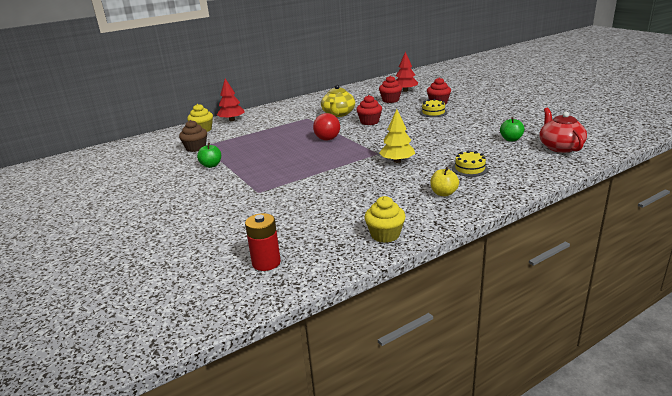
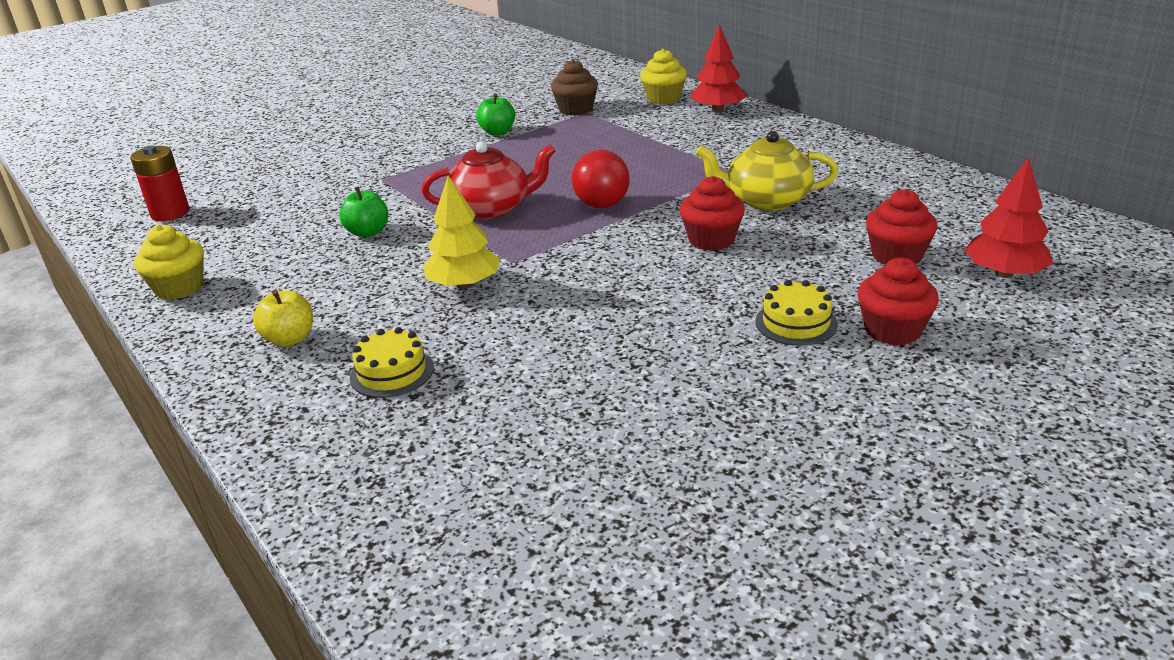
camera: 85 degrees right, 5 degrees up
green apple [500,117,524,142] -> green apple moved to [339,186,389,237]
red teapot [539,108,587,153] -> red teapot moved to [422,142,556,219]

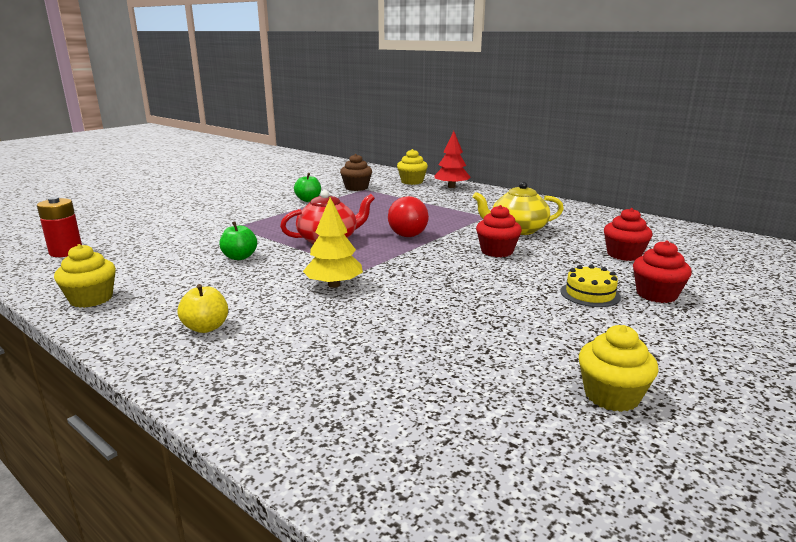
camera: 15 degrees left, 10 degrees down
yellow cake [350,327,434,398] -> none
red tree [964,157,1053,278] -> none
none -> yellow cupcake [579,325,659,412]

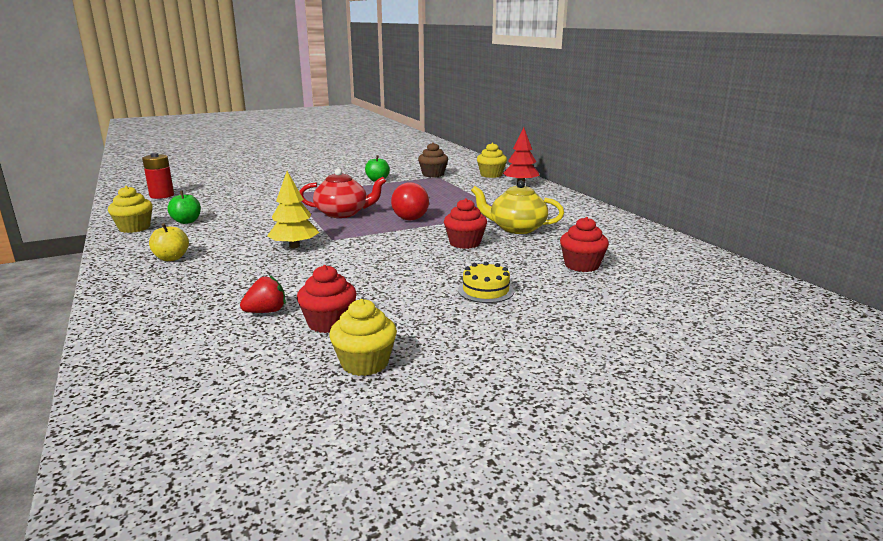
camera: 25 degrees right, 0 degrees up
green apple [219,222,257,260] -> green apple moved to [167,190,201,224]
red cupcake [633,240,692,303] -> red cupcake moved to [297,265,357,333]
none -> red strawberry [240,275,286,313]

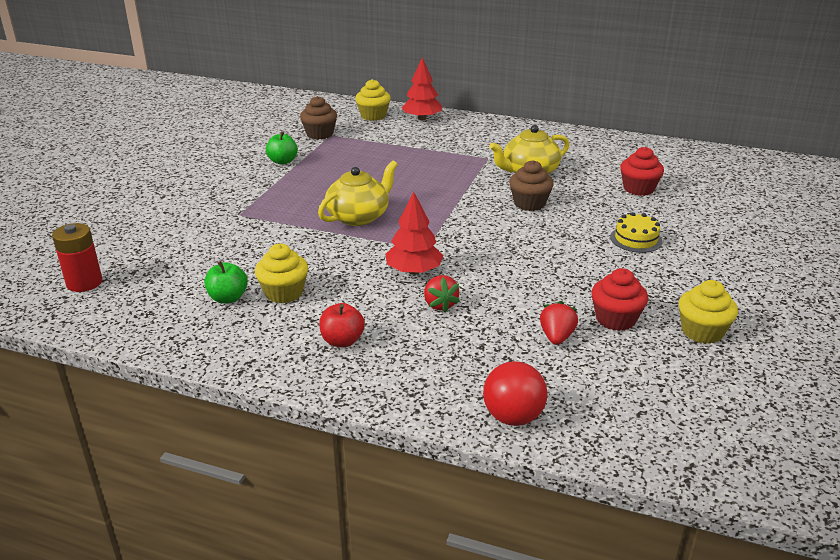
camera: 45 degrees left, 10 degrees up
yellow cupcake [108,186,153,233] -> yellow cupcake moved to [255,244,308,303]
yellow apple [149,223,189,261] -> red apple [319,303,365,347]
yellow tree [267,171,319,248] -> red tree [385,192,443,274]
red teapot [299,168,386,218] -> yellow teapot [318,160,398,226]
red ball [391,182,429,220] -> red ball moved to [483,361,547,426]
red cupcake [444,198,487,249] -> brown cupcake [509,160,554,211]
none -> red strawberry [424,275,460,313]

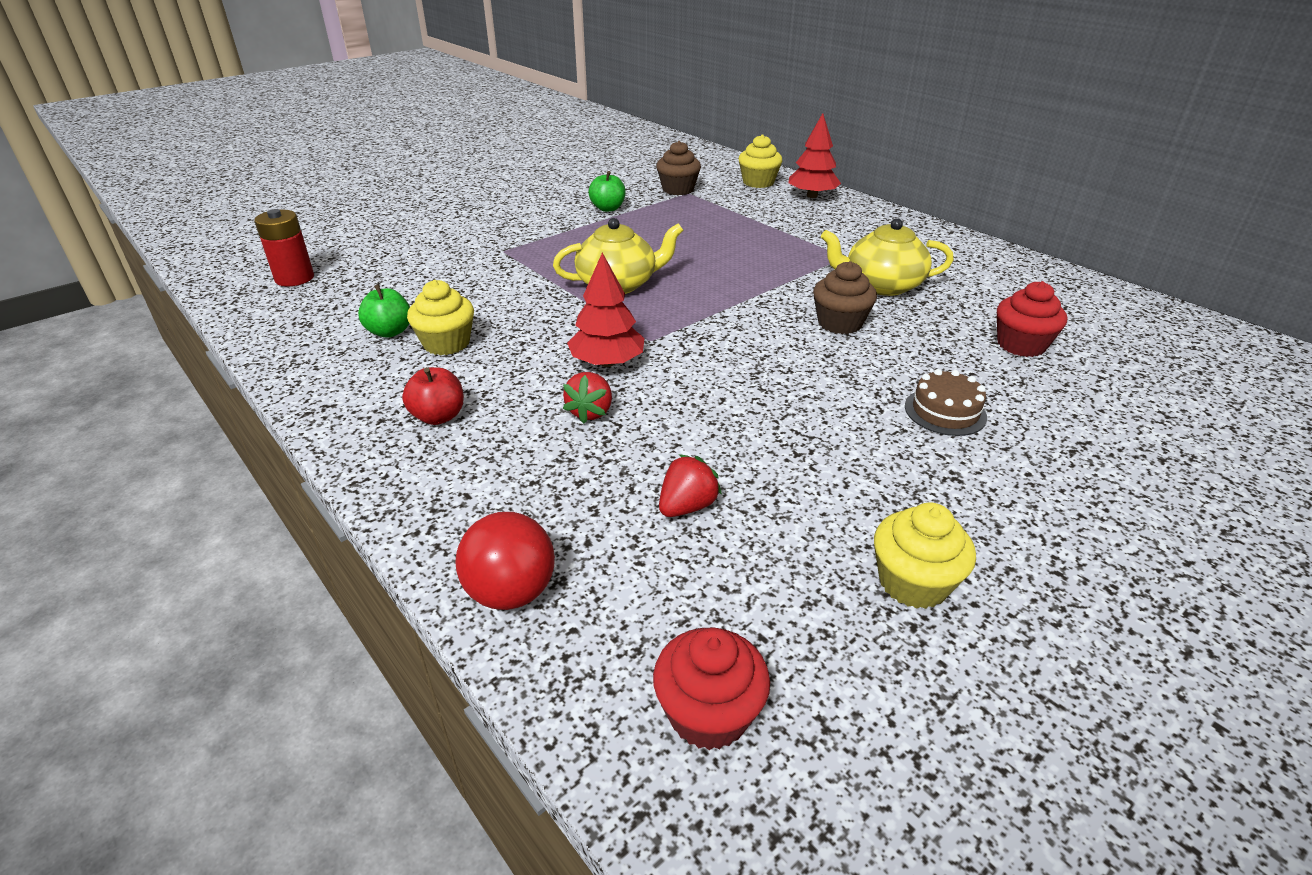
camera: 30 degrees right, 5 degrees up
red cupcake [591,268,648,331] -> red cupcake moved to [653,628,770,750]
yellow cake [610,212,663,253] -> brown cake [905,369,987,436]

